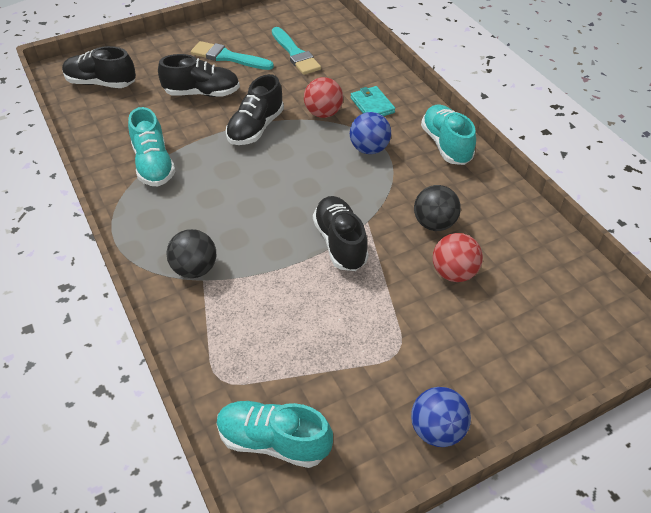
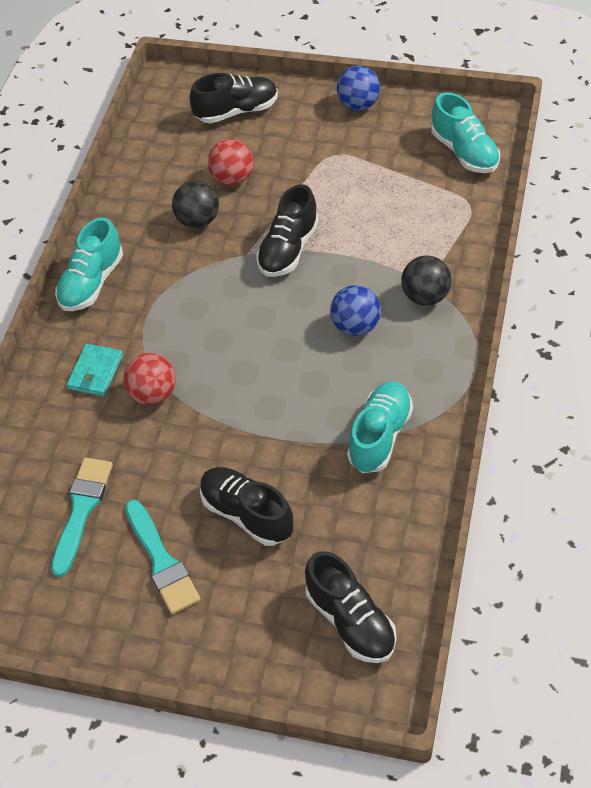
camera: 135 degrees left, 5 degrees up
black shoe [226,74,284,145] -> black shoe moved to [190,73,278,123]
blue ball [350,112,391,154] -> blue ball moved to [330,285,381,336]

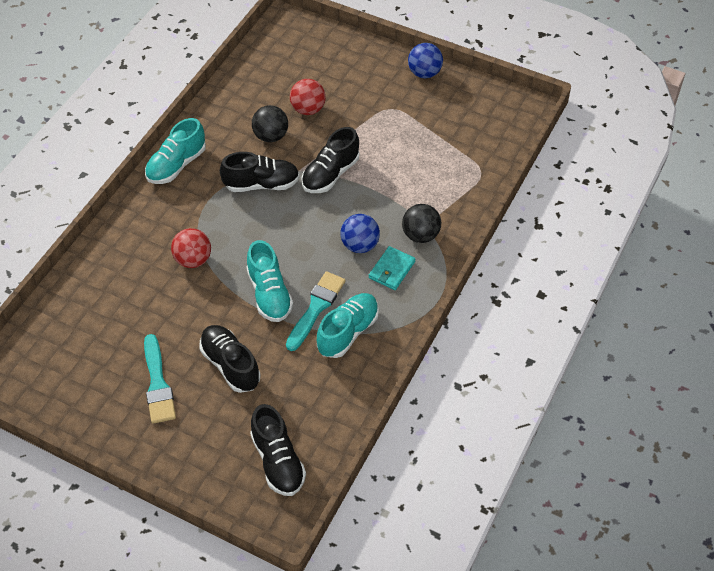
camera: 10 degrees right, 0 degrees up
turquoise brush [51,458,113,577] -> turquoise brush moved to [286,271,346,351]
turquoise wallet [67,344,123,396] -> turquoise wallet moved to [369,246,416,290]
black shoe [190,73,278,123] -> black shoe moved to [220,152,300,192]
turquoise shoe [431,92,500,173] -> turquoise shoe moved to [246,240,293,322]

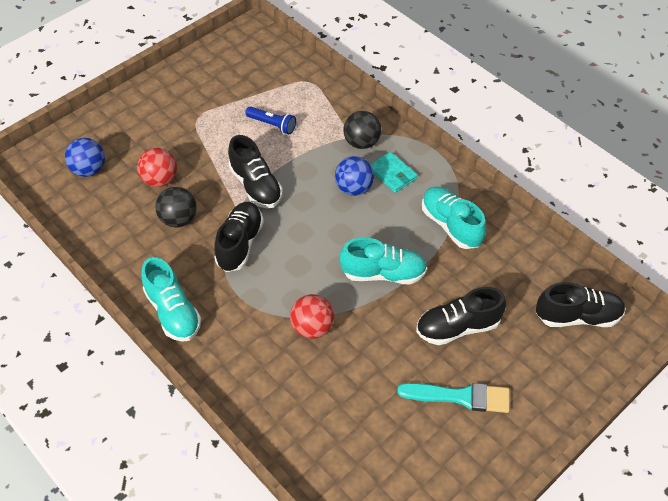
camera: 70 degrees left, 0 degrees up
turquoise brush [286,271,346,351] -> none
blue ball [408,43,443,78] -> blue ball moved to [65,138,105,177]
none -> blue flashlight [245,106,296,134]

